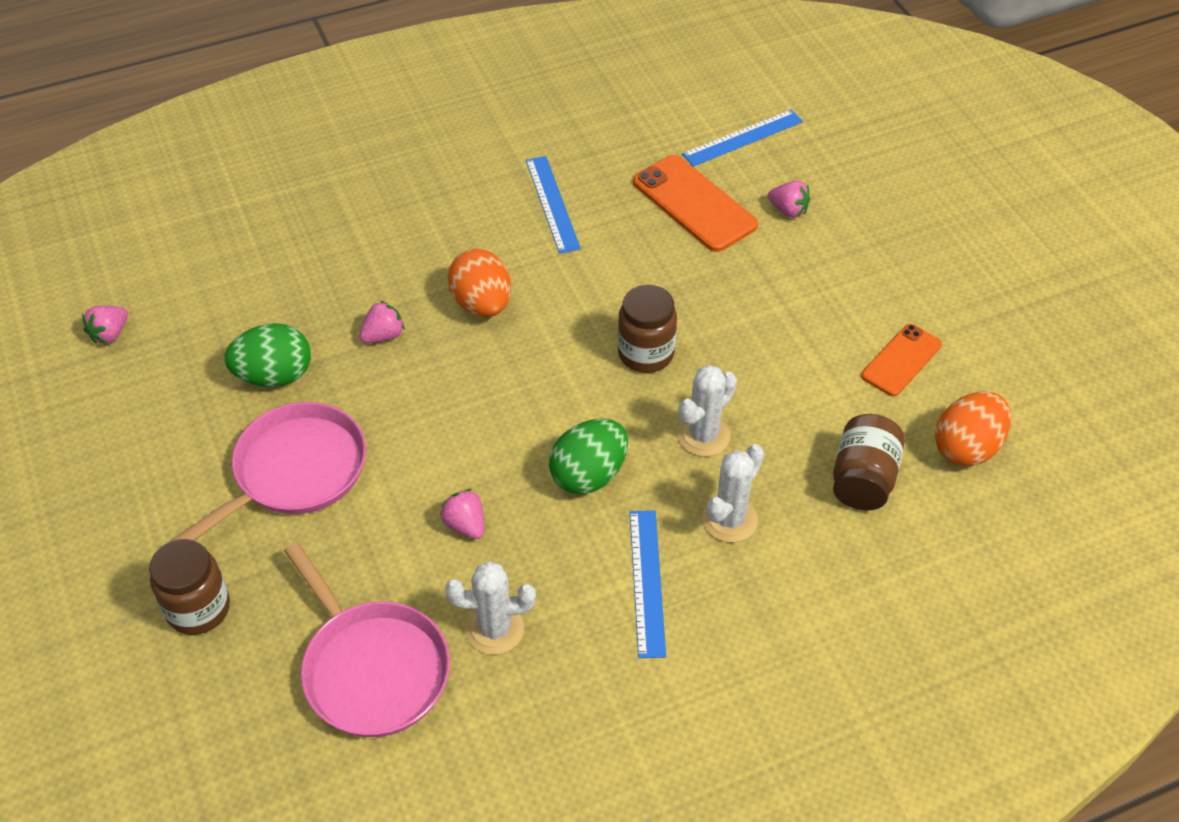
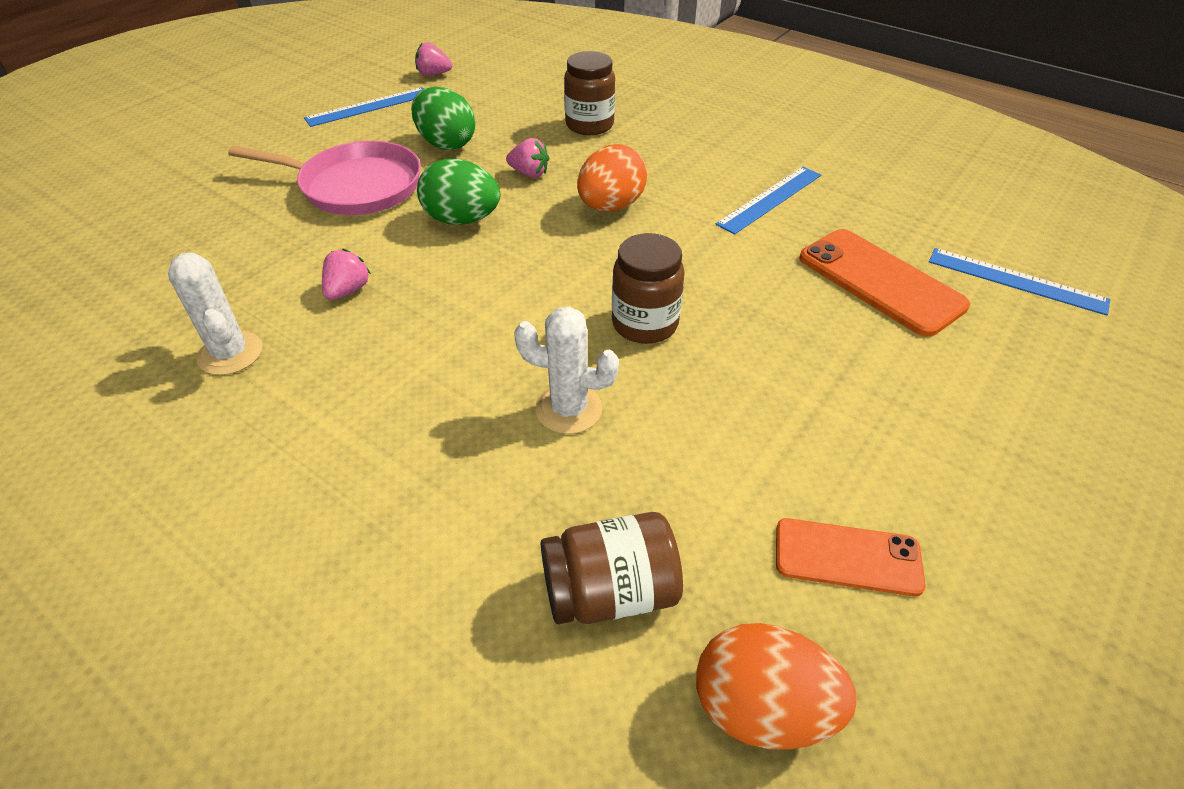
camera: 60 degrees right, 5 degrees down
brown jar [149,539,230,635] -> brown jar moved to [564,51,615,135]
pink pan [284,542,450,737] -> none
green egg [549,418,628,494] -> green egg moved to [417,159,500,225]
blue ruler [630,510,666,658] -> blue ruler moved to [304,87,424,127]
orange phone [633,155,758,252] -> orange phone turned 60 degrees counterclockwise [799,229,970,337]
white cactus [702,444,764,542] -> none
pink strawberry [768,181,810,218] -> none

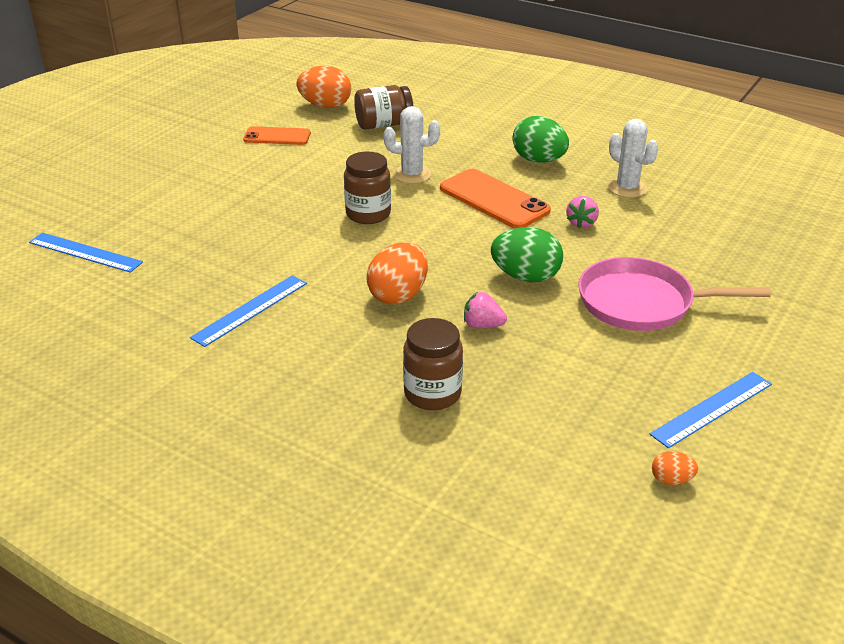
camera: 175 degrees right, 10 degrees down
green egg [411,87,476,150] -> green egg moved to [513,116,569,163]
pink strawberry [415,42,452,76] -> orange egg [652,451,698,485]
orange phone [799,229,970,337] -> orange phone moved to [440,169,551,229]

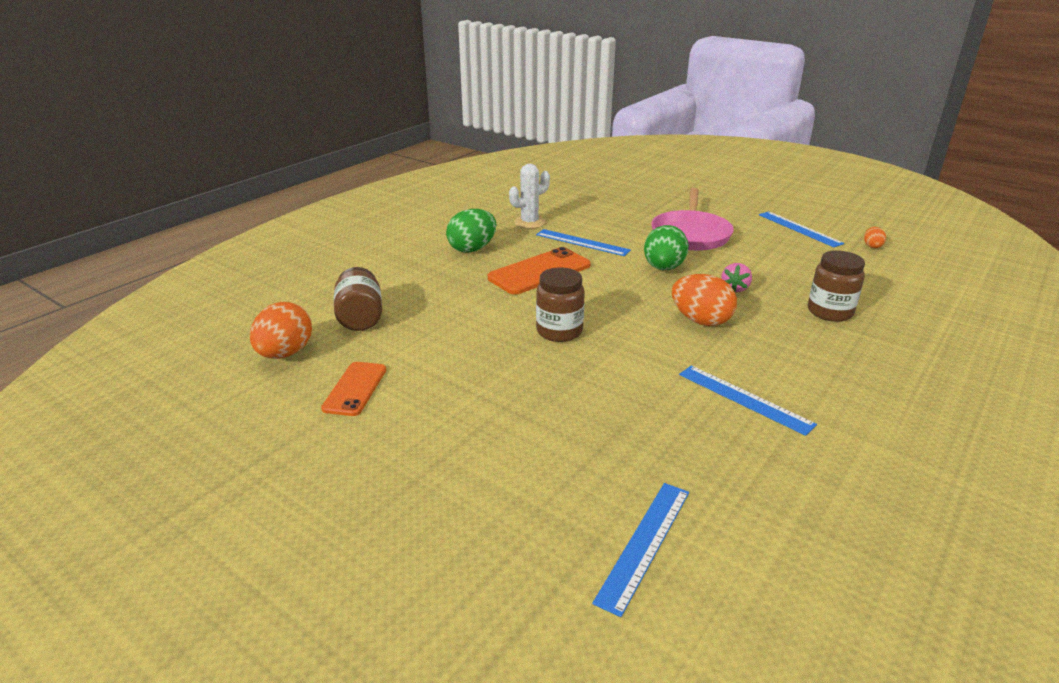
camera: 85 degrees left, 5 degrees down
white cactus [384,106,440,184] -> none
pink strawberry [566,196,599,228] -> blue ruler [536,229,631,256]

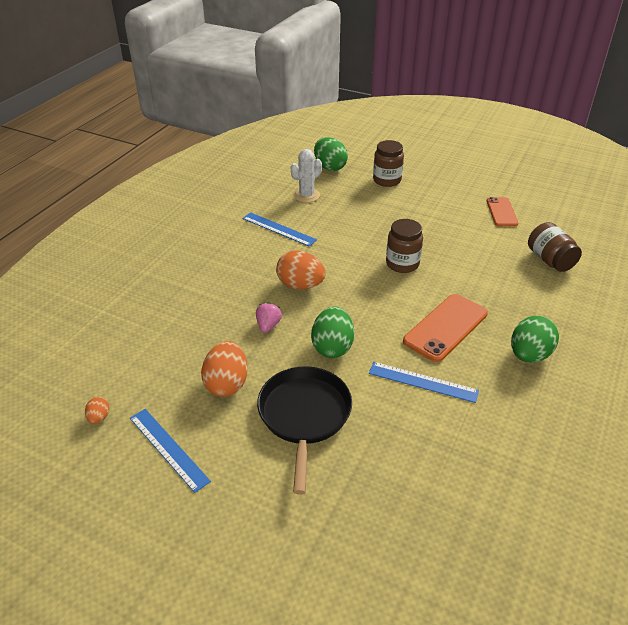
camera: 170 degrees right, 10 degrees up
orange egg [250,302,312,359] -> orange egg moved to [201,341,248,397]
white cactus [509,164,550,229] -> white cactus moved to [291,149,322,203]
blue ruler [592,483,689,617] -> green egg [314,137,348,171]
pink pan [651,188,734,251] -> black pan [257,366,352,494]
brown jar [808,251,865,322] -> brown jar moved to [373,140,404,187]

